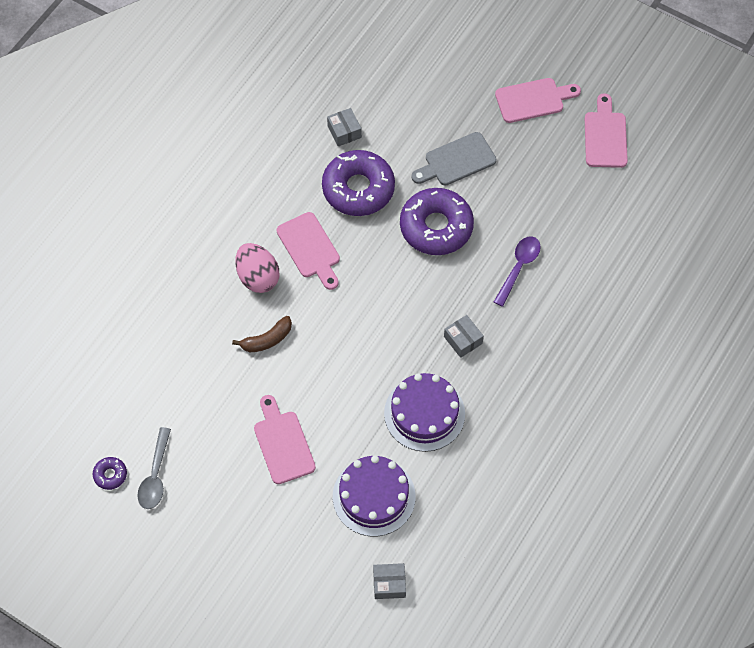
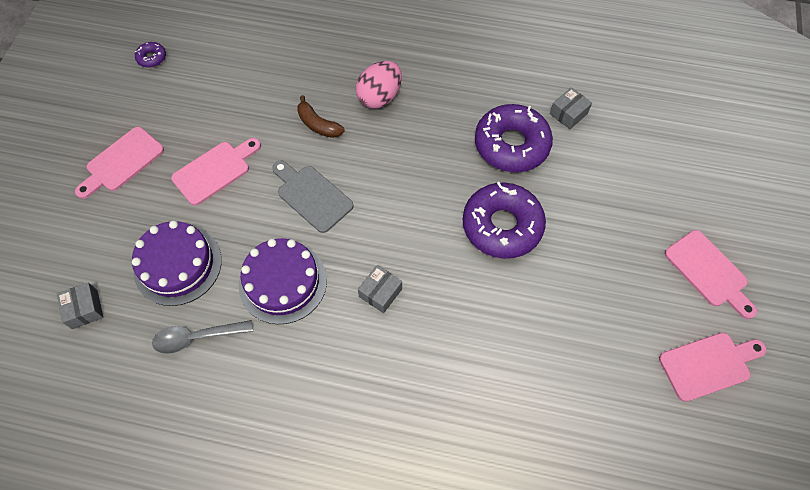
camera: 70 degrees right, 0 degrees up
grey spoon [137,427,171,509] -> grey spoon moved to [152,320,253,354]
pink cutting board [276,212,340,290] -> pink cutting board moved to [75,127,164,199]
grey cutting board [411,132,496,186] -> grey cutting board moved to [272,160,353,233]
purple spoon [494,236,541,307] -> none

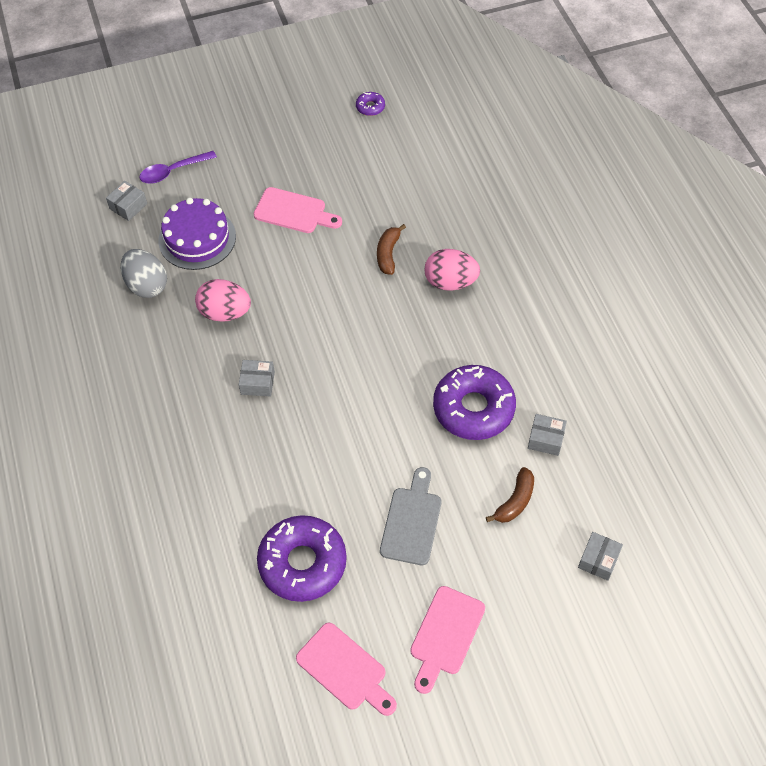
camera: 60 degrees right, 5 degrees down
pink cutting board [75,127,164,199] -> none
grey spoon [152,320,253,354] -> grey egg [121,249,167,298]
purple cake [239,238,327,324] -> pink egg [195,279,251,322]
grey cutting board [272,160,353,233] -> grey cutting board moved to [380,467,441,565]
purple donut [463,182,546,259] -> purple donut moved to [257,515,347,602]
none -> purple spoon [139,151,217,184]
none -> brown banana [486,467,534,523]
none -> grey box [578,532,623,581]

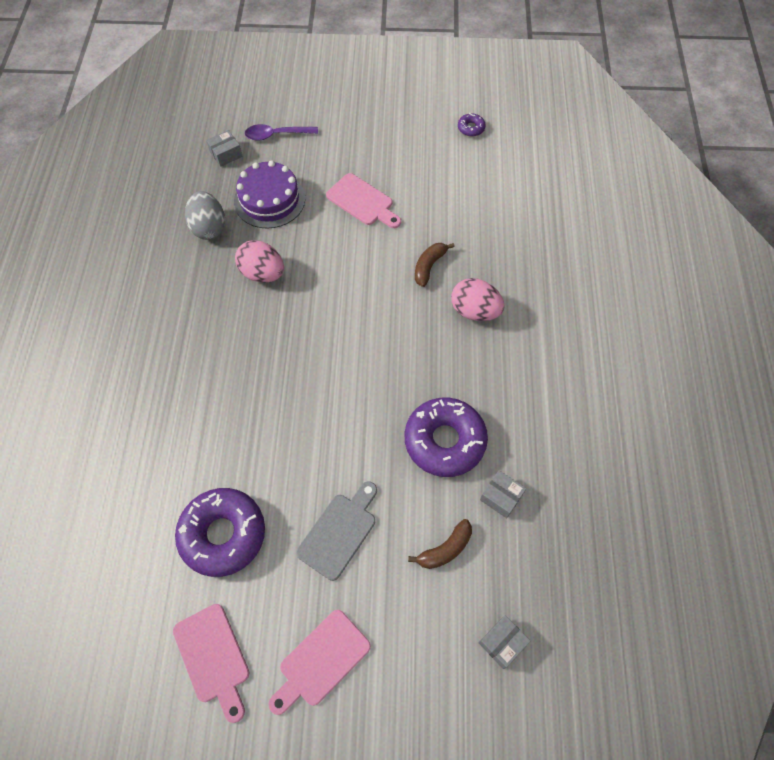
camera: 20 degrees right, 5 degrees up
grey box [239,360,275,397] -> none

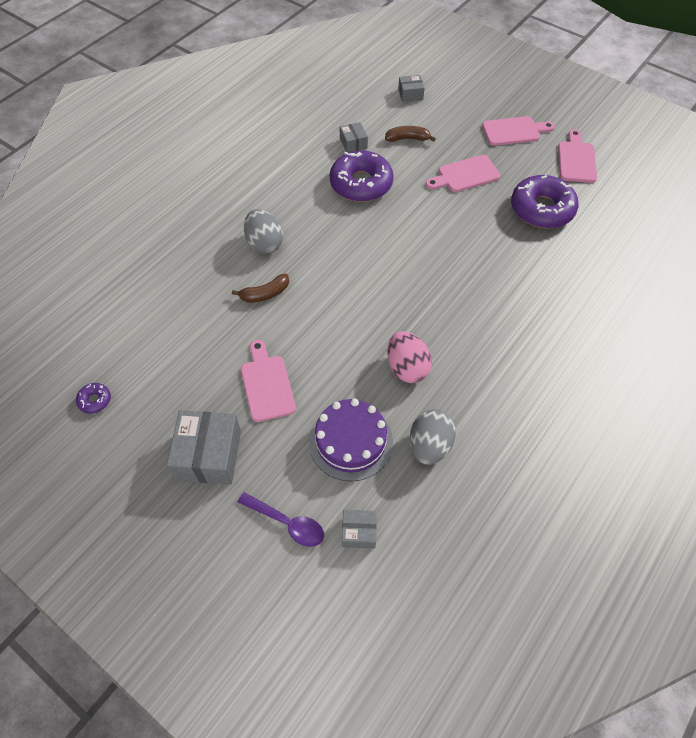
camera: 145 degrees left, 5 degrees down
grey cutting board [296,481,377,581] -> pink cutting board [425,155,500,192]
pink egg [451,278,505,321] -> grey egg [244,209,283,254]
none -> grey box [166,410,241,485]

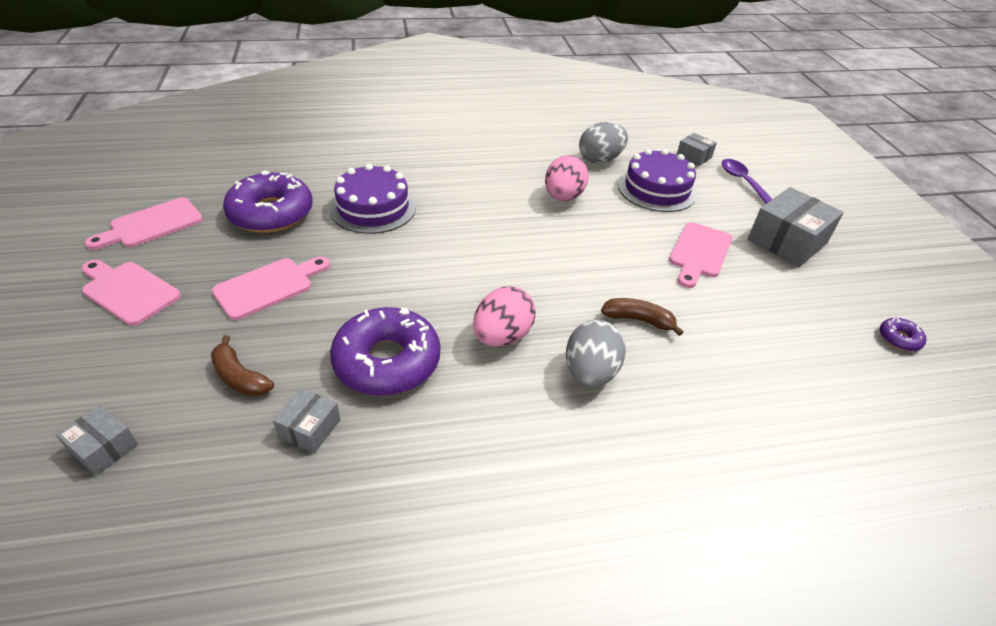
camera: 140 degrees left, 15 degrees down
pink cutting board [425,155,500,192] -> pink cutting board turned 60 degrees counterclockwise [212,257,330,320]
none -> purple cake [330,164,416,234]
none -> pink egg [473,286,536,347]

